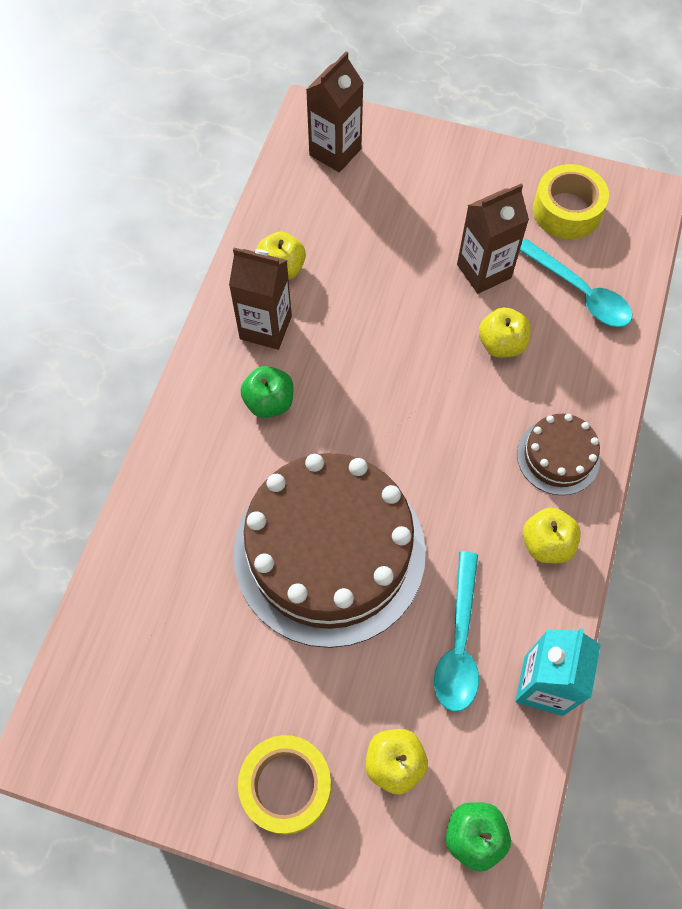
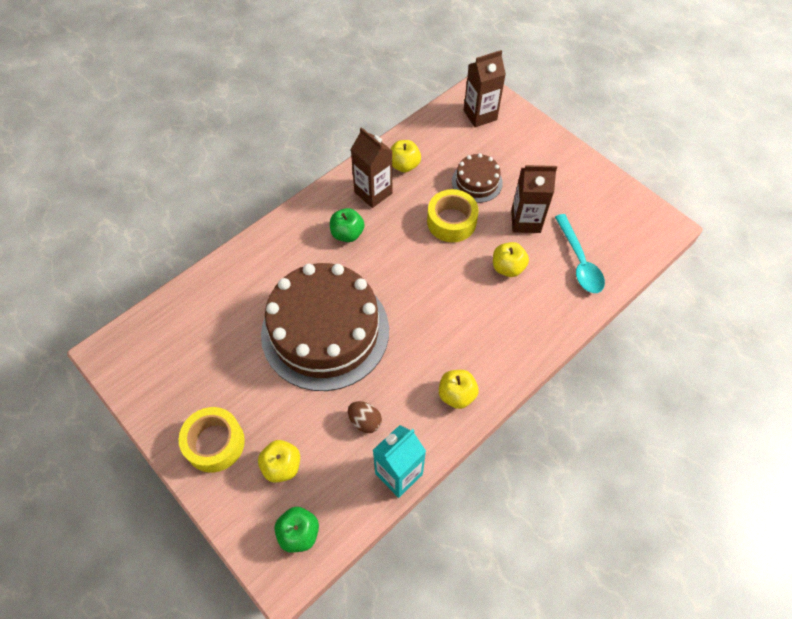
camera: 30 degrees right, 5 degrees down
turquoise spoon [434,551,479,712] -> brown egg [348,401,382,433]
brown cake [517,414,600,495] -> brown cake moved to [452,153,503,203]
yellow tape [533,164,609,239] -> yellow tape moved to [427,189,479,242]

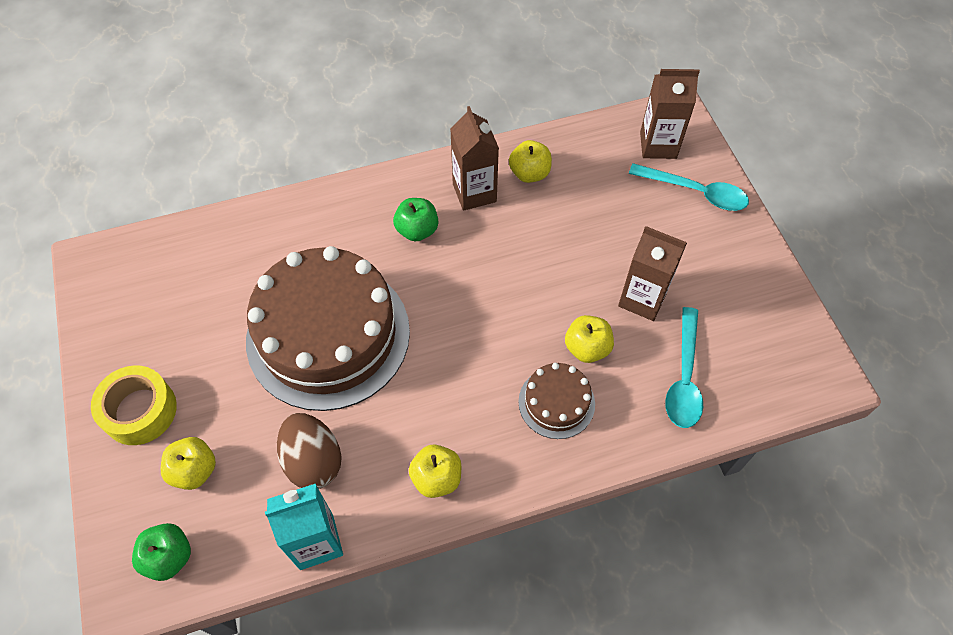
camera: 25 degrees right, 0 degrees up
brown egg [348,401,382,433] -> brown egg [277,413,342,489], size x1.65
yellow tape [427,189,479,242] -> none
brown cake [452,153,503,203] -> brown cake moved to [518,363,595,439]
none -> turquoise spoon [629,163,749,211]

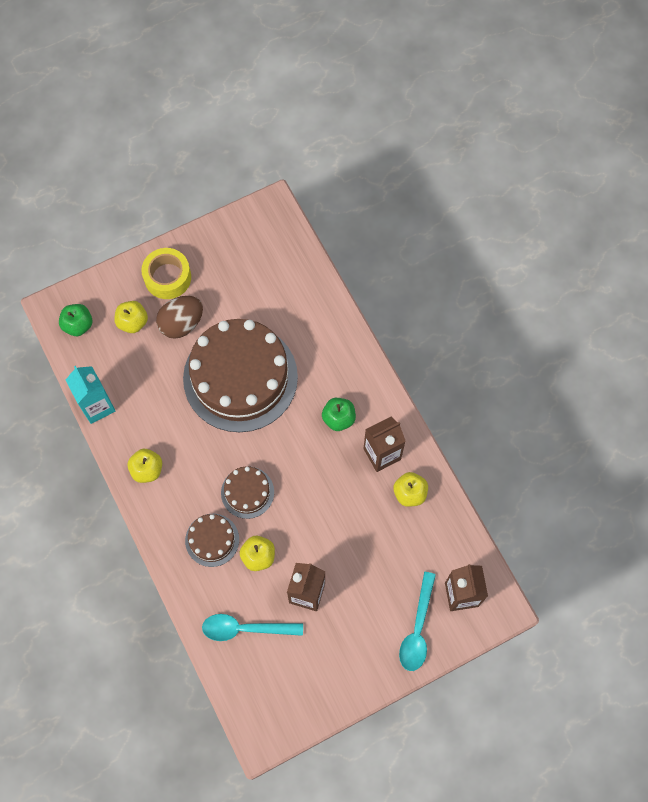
camera: 80 degrees right, 10 degrees up
brown egg [277,413,342,489] -> brown egg moved to [156,296,203,339]
none -> brown cake [221,466,274,519]

